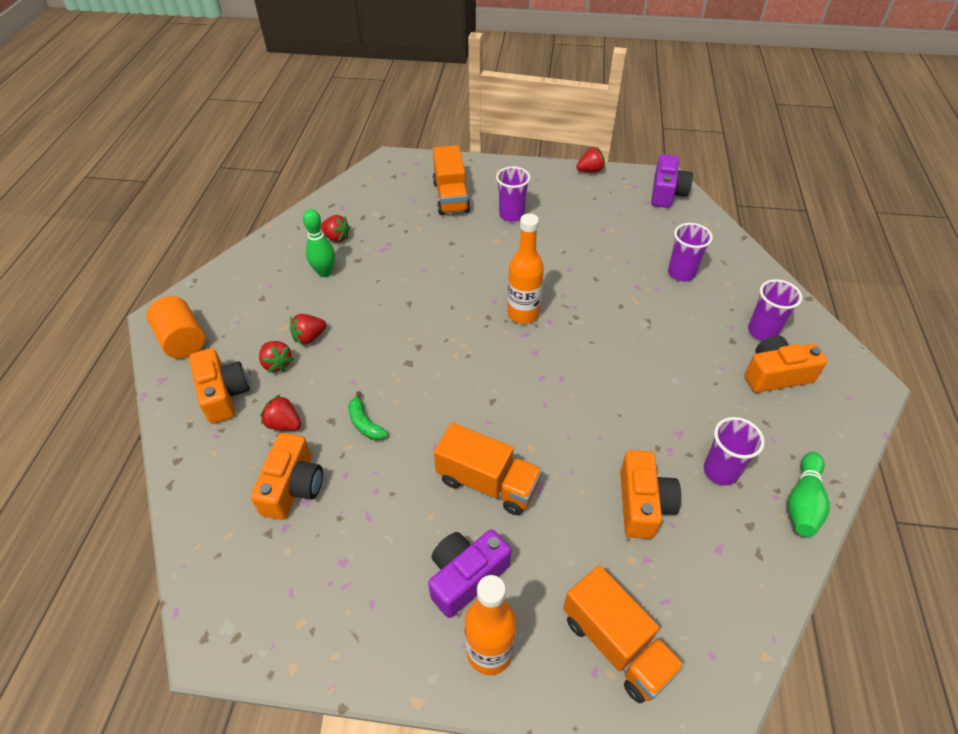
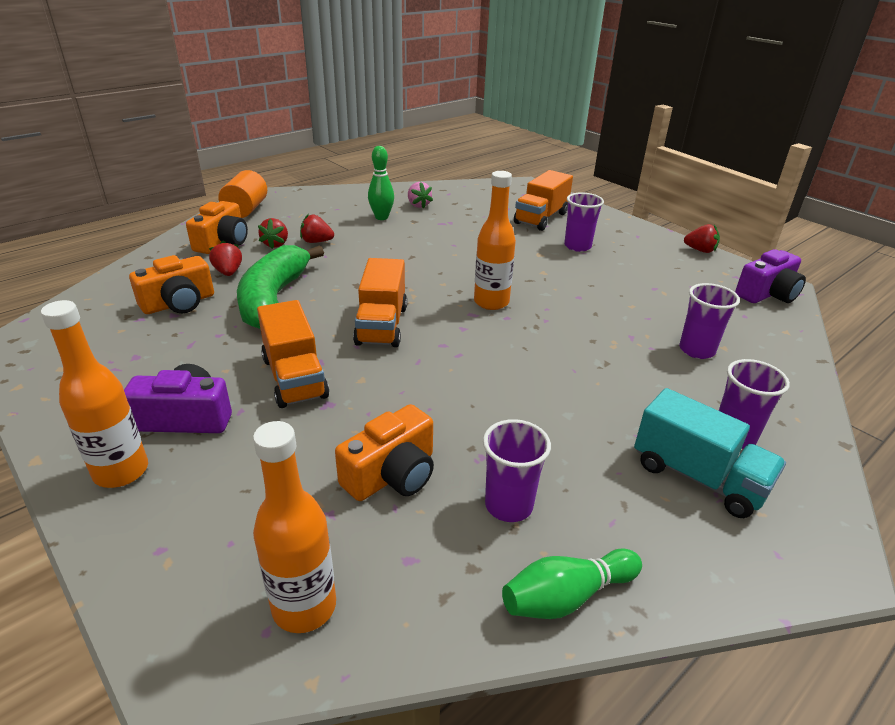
camera: 40 degrees right, 15 degrees down
red strawberry [321,215,350,242] -> pink strawberry [408,182,433,209]
green banana [348,391,388,440] -> green banana [237,245,324,329], size x2.44
orange truck [563,565,685,704] -> orange truck moved to [353,258,407,347]
orange camera [745,335,827,393] -> turquoise truck [634,388,786,518]
none -> orange bottle [253,421,336,633]

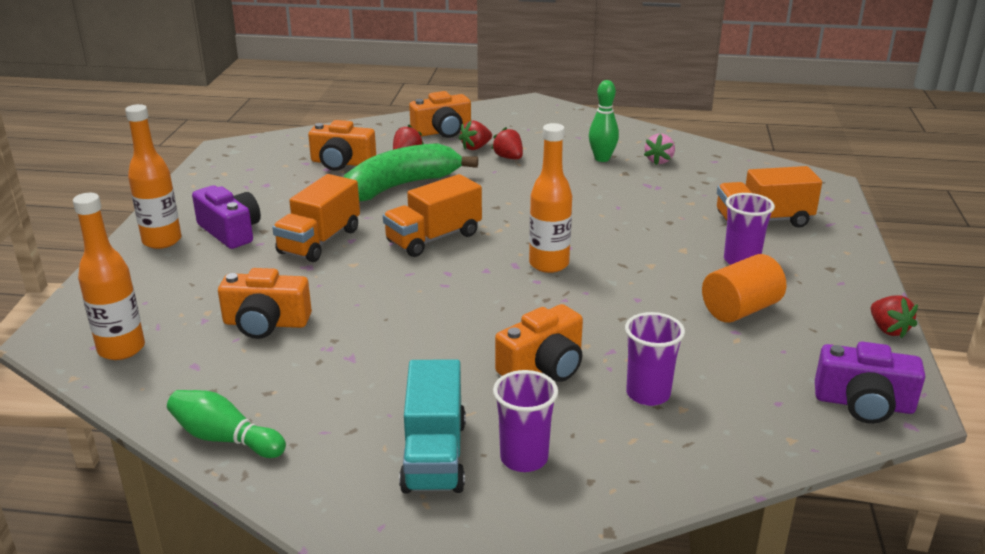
camera: 50 degrees right, 5 degrees down
orange cylinder [218,170,267,218] -> orange cylinder moved to [702,254,786,323]
purple cup [483,419,551,522] -> none
none -> orange camera [495,304,583,382]

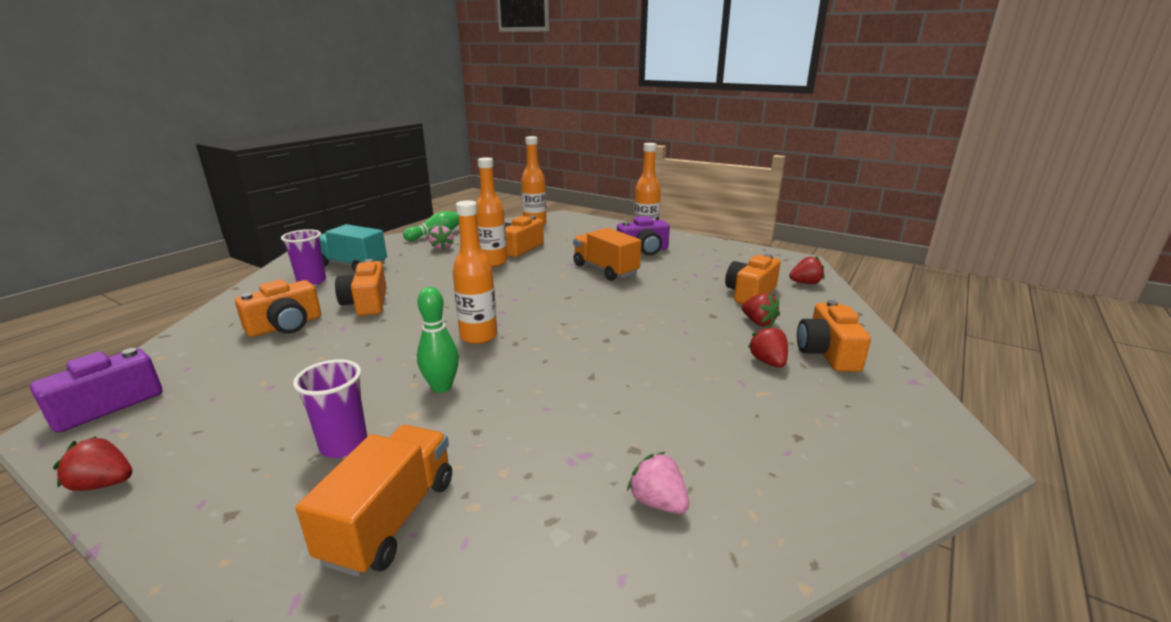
camera: 115 degrees right, 5 degrees down
green banana [344,143,478,201] -> none
orange truck [383,174,482,257] -> none
red strawberry [491,127,523,159] -> red strawberry moved to [789,256,825,284]
green bowling pin [589,80,619,162] -> green bowling pin moved to [417,287,459,393]
purple cup [625,312,685,406] -> orange camera [235,280,321,337]
orange cylinder [702,254,786,323] -> none
none -> pink strawberry [429,226,454,251]
none -> orange bottle [476,157,507,267]

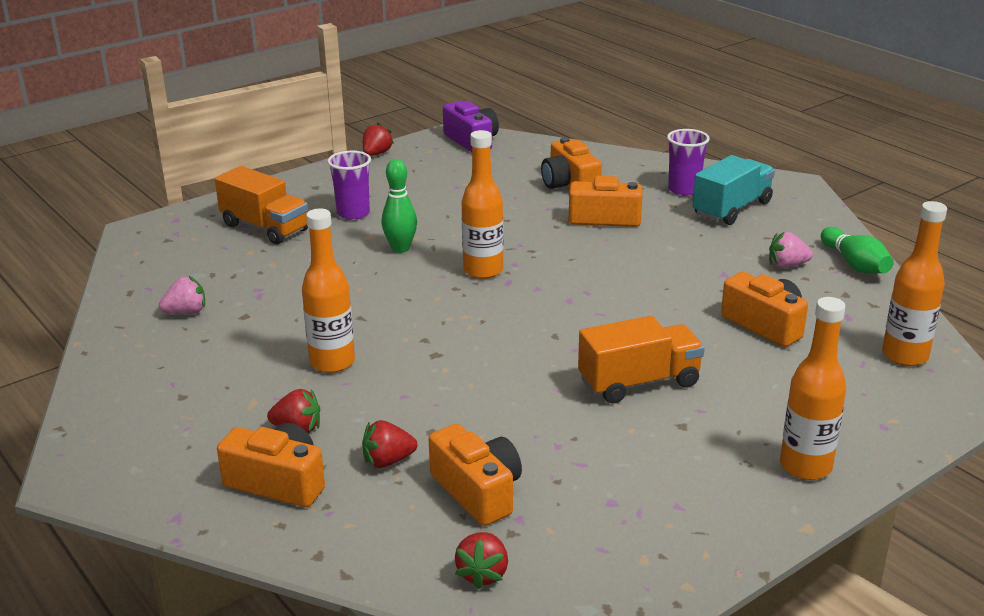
camera: 110 degrees right, 5 degrees up
orange bottle [476,157,507,267] -> orange bottle moved to [302,208,355,373]
purple camera [617,216,670,255] -> none

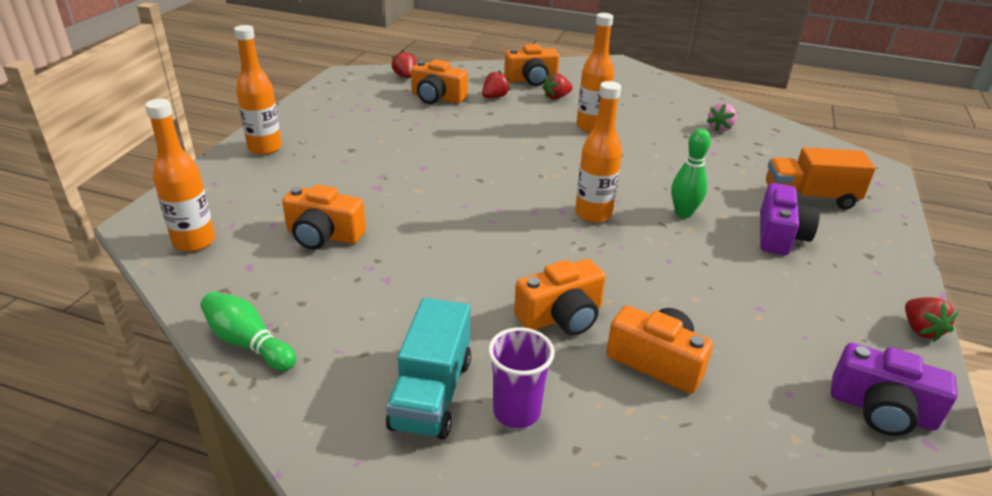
camera: 145 degrees right, 5 degrees up
purple cup [327,151,371,220] -> purple camera [760,183,820,255]
orange truck [578,316,705,403] -> none
pink strawberry [769,232,813,268] -> none

